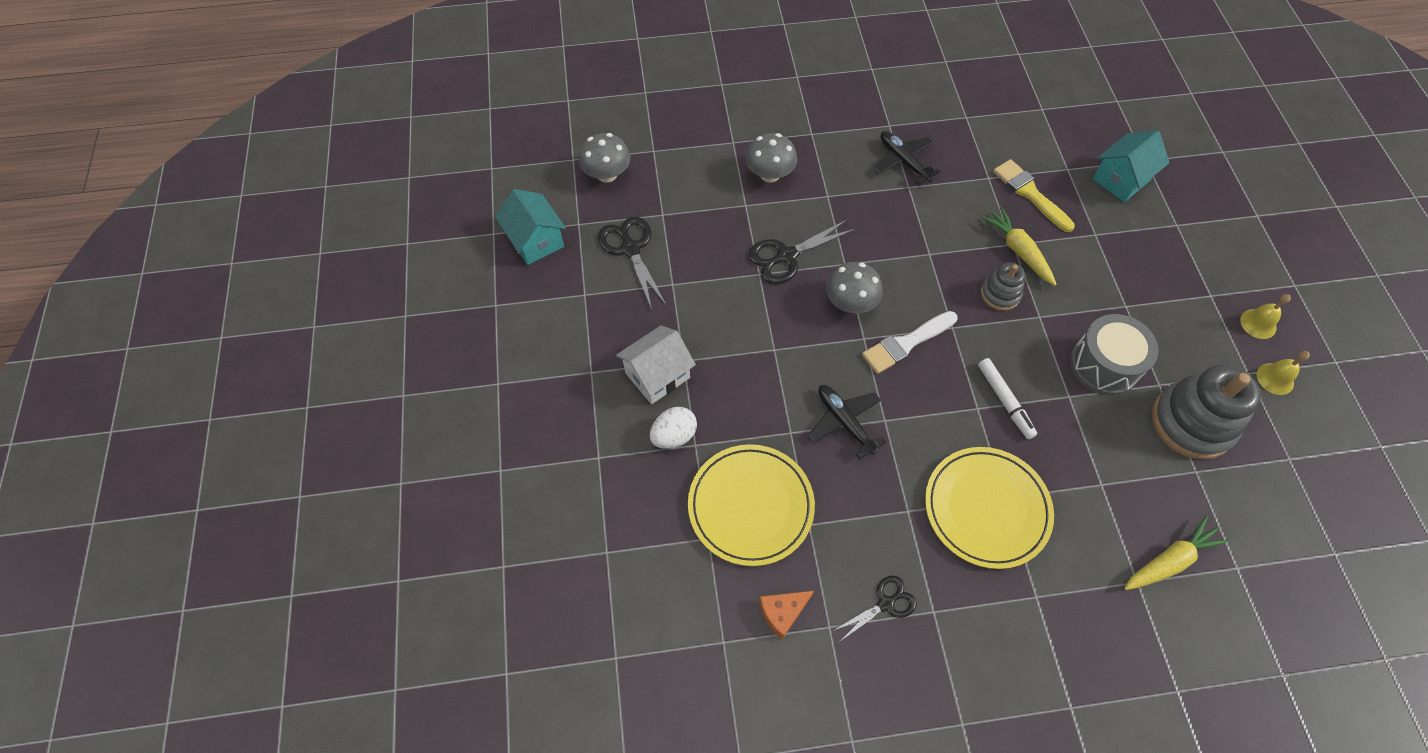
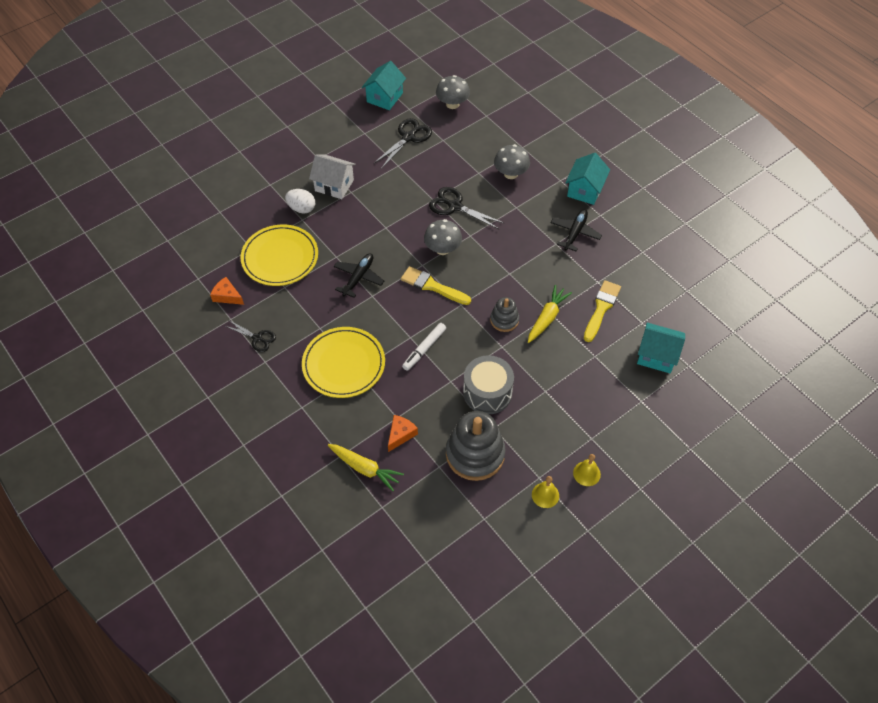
camera: 60 degrees right, 5 degrees down
white brush [862,311,957,374] -> yellow brush [401,266,471,305]
none -> orange cheese [388,415,418,452]
none -> turquoise house [565,153,610,205]

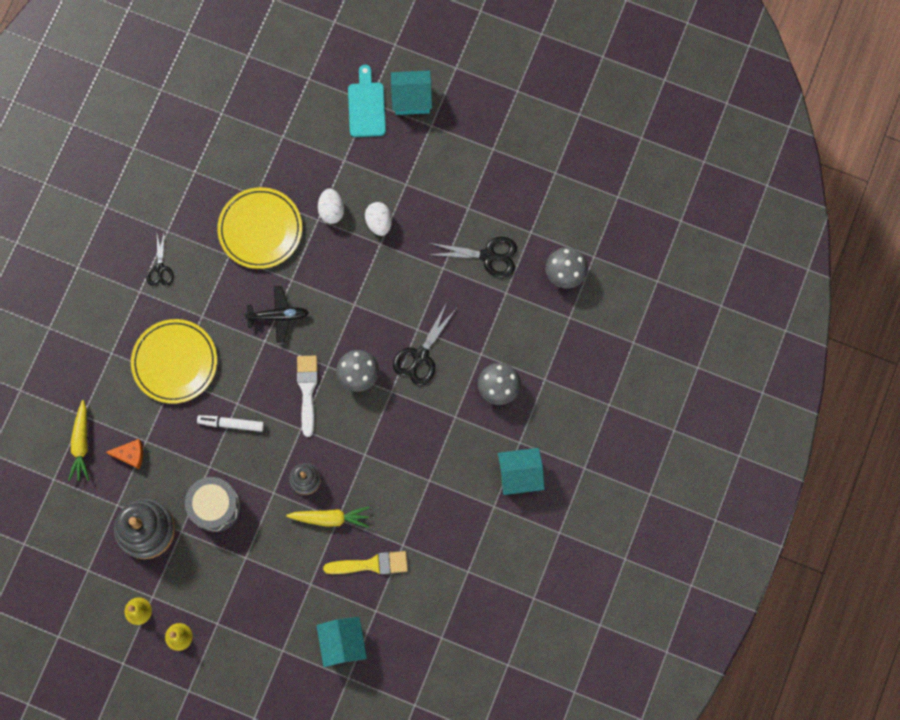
camera: 60 degrees right, 20 degrees up
orange cheese [210,277,244,305] -> none
white house [309,154,356,199] -> white egg [365,202,392,236]
turquoise house [362,61,406,110] -> turquoise house moved to [391,71,432,115]
yellow brush [401,266,471,305] -> white brush [297,356,318,437]
black scissors [429,187,504,229] -> black scissors turned 150 degrees counterclockwise [393,302,457,386]
black plane [551,210,602,251] -> none
none -> turquoise cutting board [348,65,386,137]

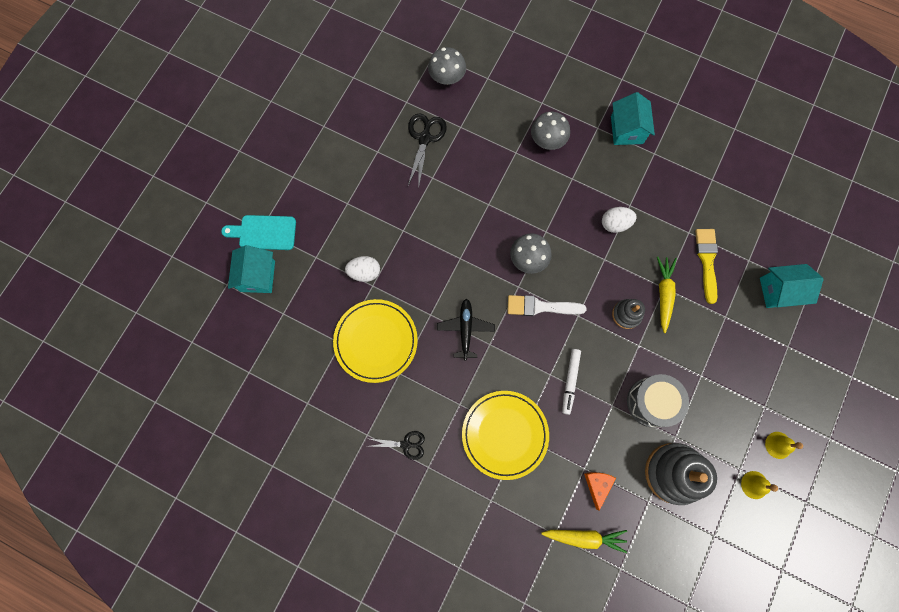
camera: 85 degrees left, 0 degrees up
white egg [365,202,392,236] -> white egg moved to [602,207,637,233]
turquoise house [391,71,432,115] -> turquoise house moved to [228,245,275,293]
black scissors [393,302,457,386] -> none

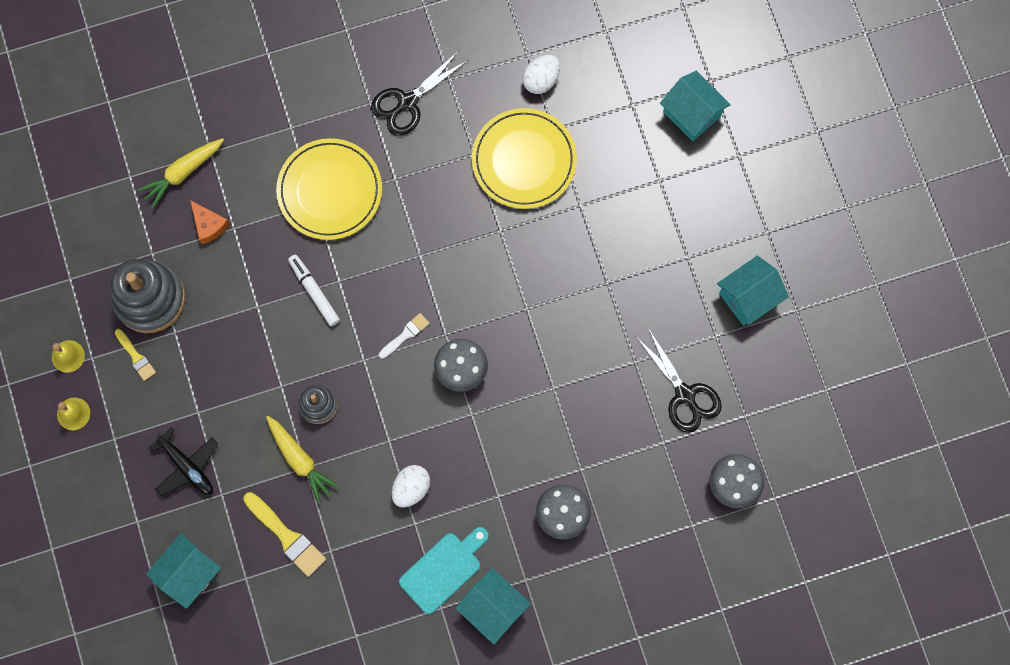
camera: 135 degrees right, 0 degrees up
turquoise cutting board [221,215,296,250] -> turquoise cutting board moved to [399,527,489,614]
white egg [345,256,380,282] -> white egg moved to [522,55,560,94]
black scissors [367,431,425,460] -> black scissors [371,52,468,136], size x1.55
black plane [437,299,495,360] -> black plane moved to [149,427,218,496]
white brush [507,295,587,316] -> white brush [379,313,430,359], size x0.59
grey drum [627,374,689,428] -> none
none -> yellow brush [115,329,156,381]
none -> turquoise house [717,256,789,326]

